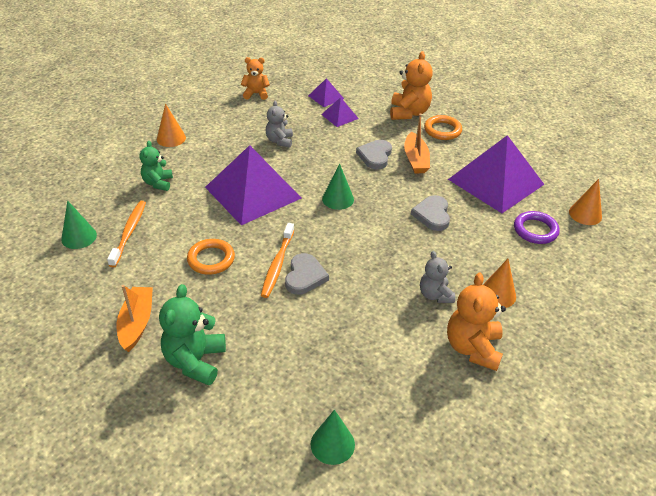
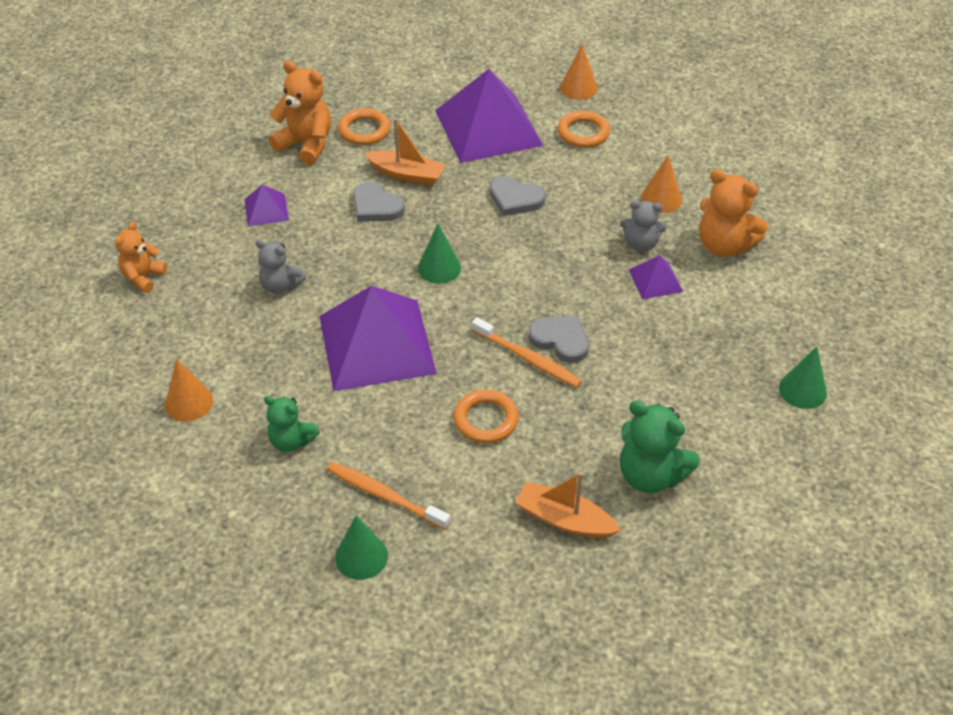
camera: 65 degrees left, 5 degrees up
purple pyramid [308,78,344,107] -> purple pyramid moved to [629,255,683,299]
purple ring [514,211,560,244] -> orange ring [558,111,610,148]

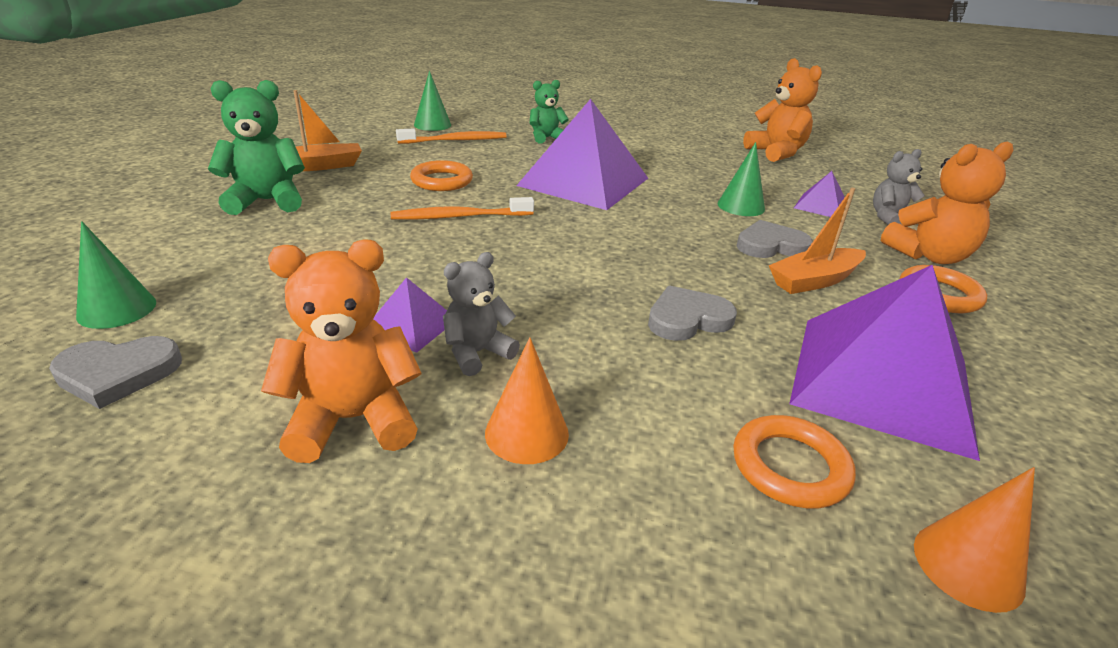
camera: 130 degrees right, 15 degrees down
orange teddy bear [115,221,167,293] -> orange teddy bear [743,58,822,162], size x1.57
orange cone [165,359,213,422] -> none
grey teddy bear [256,240,306,294] -> grey teddy bear moved to [873,149,925,225]
green cone [418,224,461,284] -> green cone moved to [717,142,765,216]
grey heart [529,315,589,363] -> grey heart moved to [49,336,182,409]

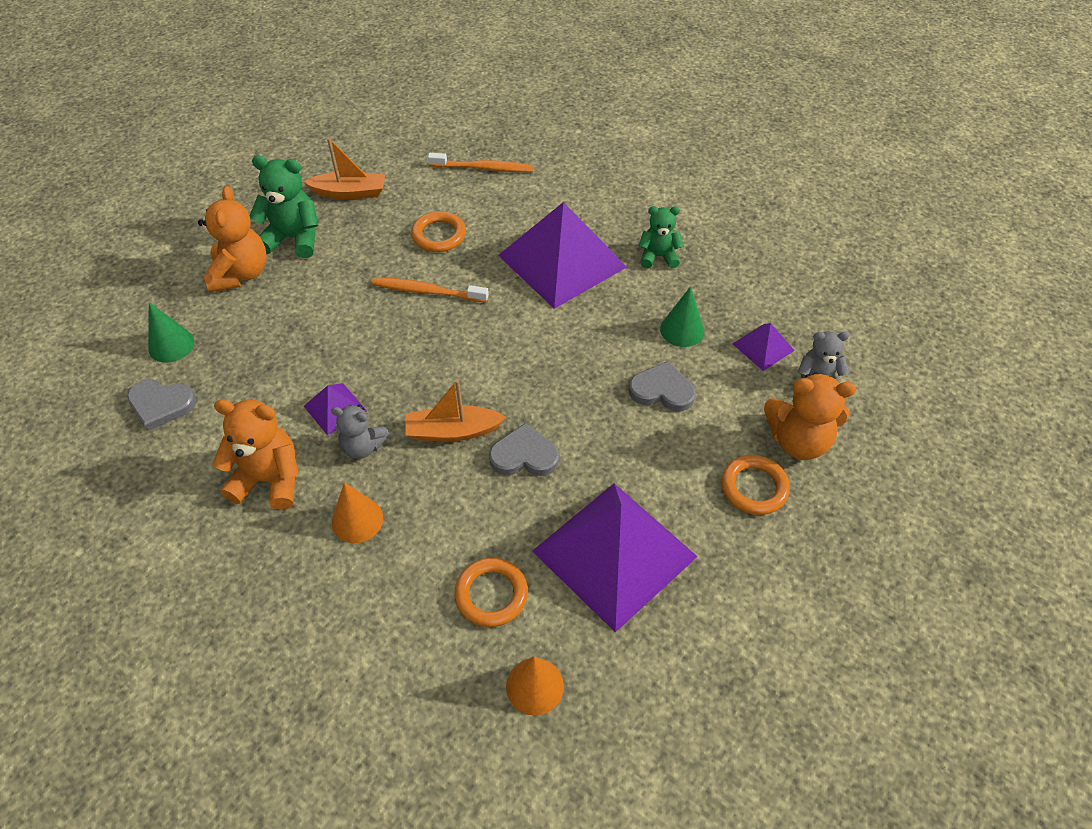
camera: 25 degrees right, 20 degrees up
green cone [414,71,451,131] -> none
grey teddy bear [443,252,520,376] -> grey teddy bear turned 150 degrees counterclockwise [331,404,390,459]
green teddy bear [530,80,569,144] -> green teddy bear moved to [638,206,684,269]
orange teddy bear [743,58,822,162] -> orange teddy bear moved to [198,186,266,293]
orange boat [769,188,866,294] -> orange boat moved to [405,380,506,441]

